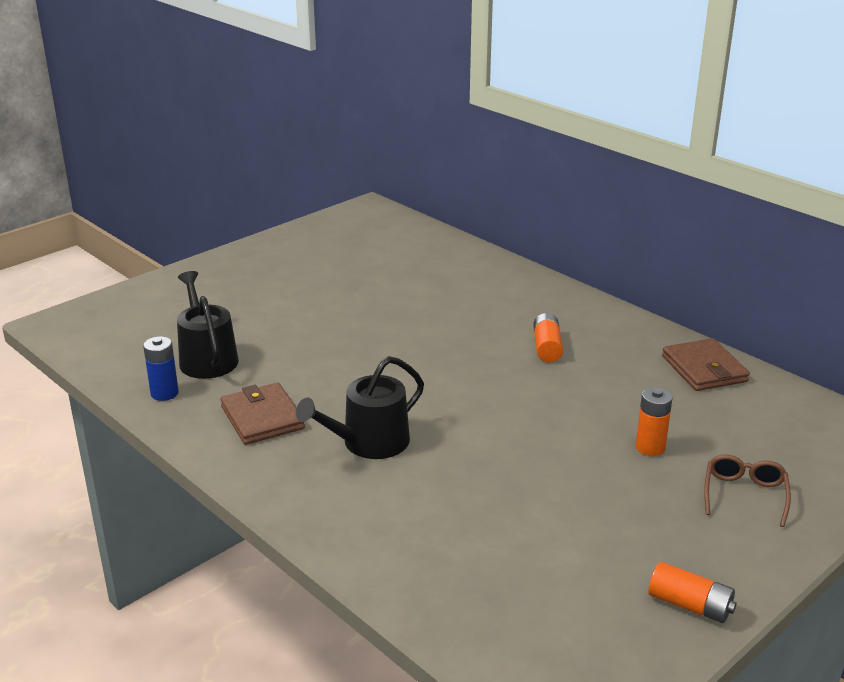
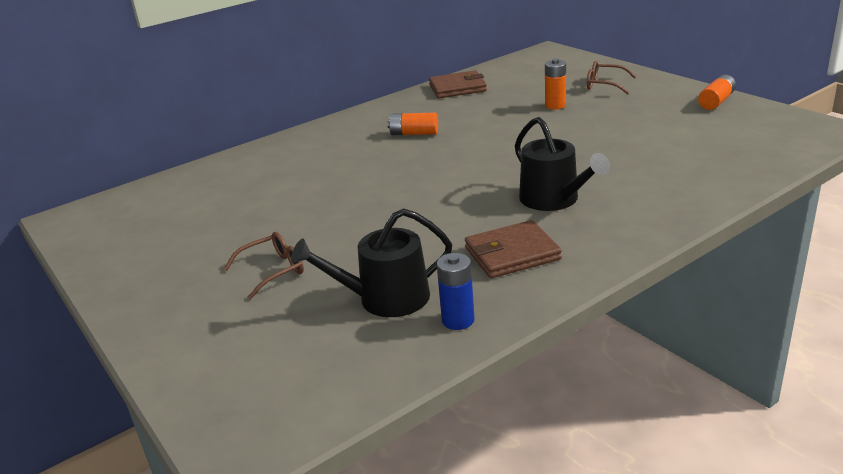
camera: 80 degrees left, 0 degrees up
none -> brown glasses [224,232,304,300]

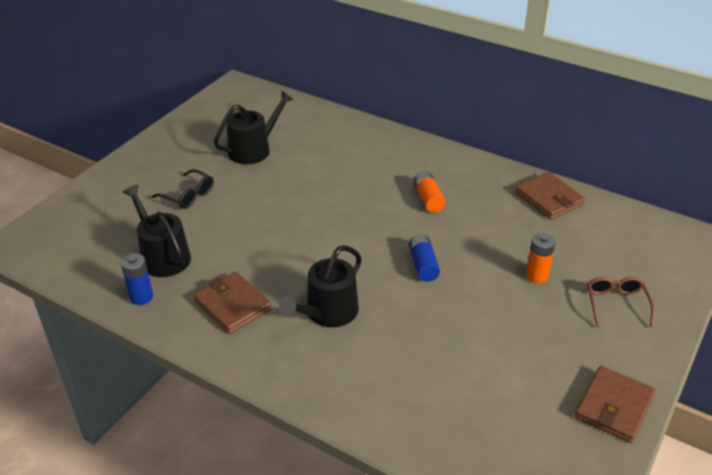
camera: 65 degrees right, 10 degrees up
brown glasses [224,232,304,300] -> black glasses [152,169,214,209]
orange battery [698,75,736,110] -> brown wallet [575,366,655,443]
none -> black watering can [214,91,294,164]
none -> blue battery [409,234,440,282]

